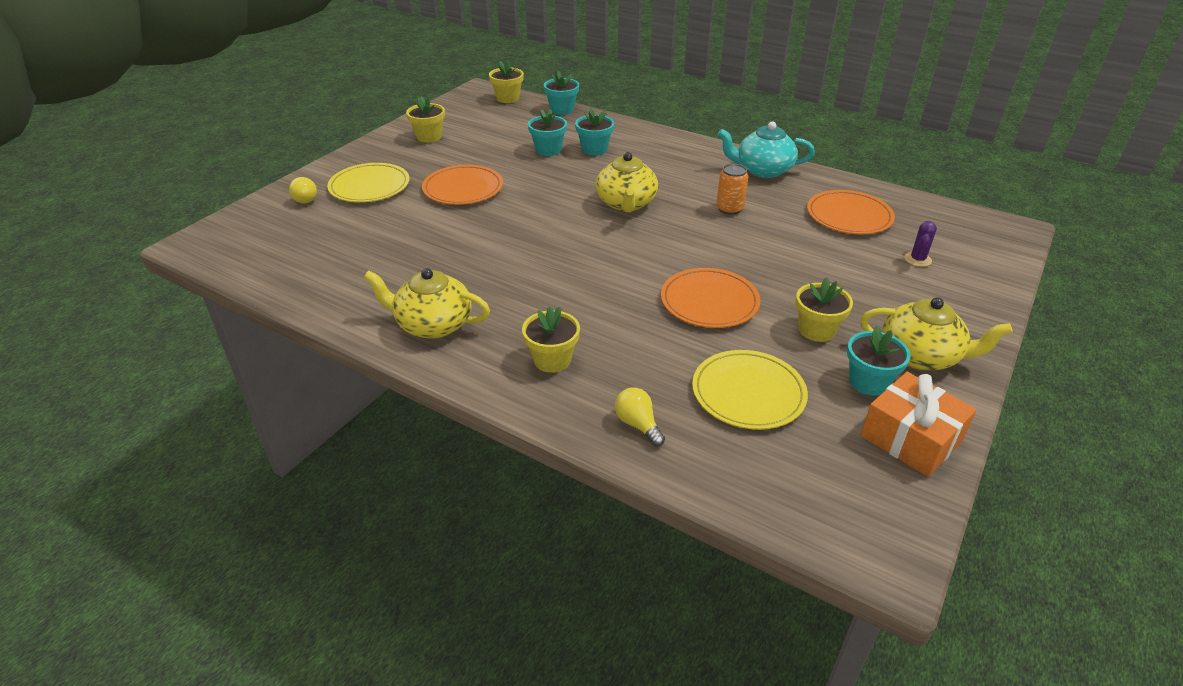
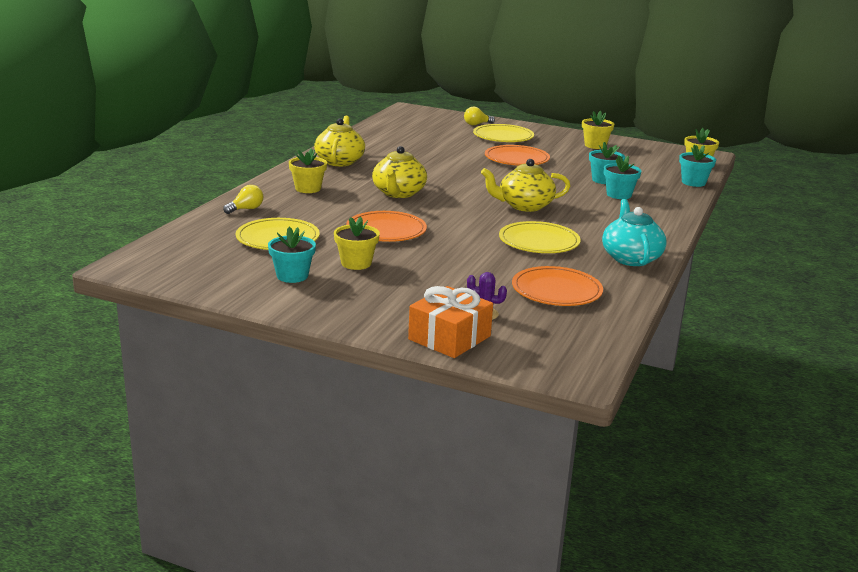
camera: 80 degrees right, 15 degrees down
orange can [716,164,748,215] -> yellow plate [499,221,581,253]
yellow teapot [860,297,1012,370] -> yellow teapot moved to [372,146,427,198]
orange gift [860,372,977,477] -> orange gift moved to [408,286,493,358]

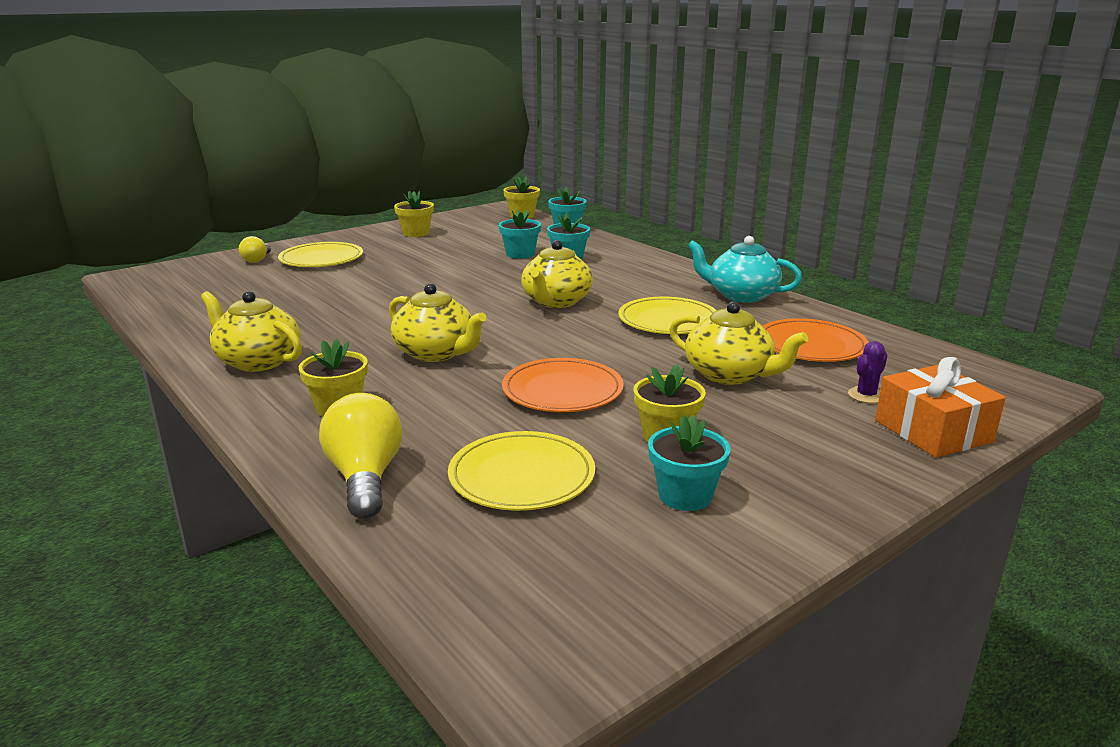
camera: 60 degrees left, 0 degrees up
yellow light bulb [223,185,263,214] -> yellow light bulb [319,393,402,518], size x1.75
orange plate [485,145,550,166] -> none
none -> yellow teapot [669,301,808,385]

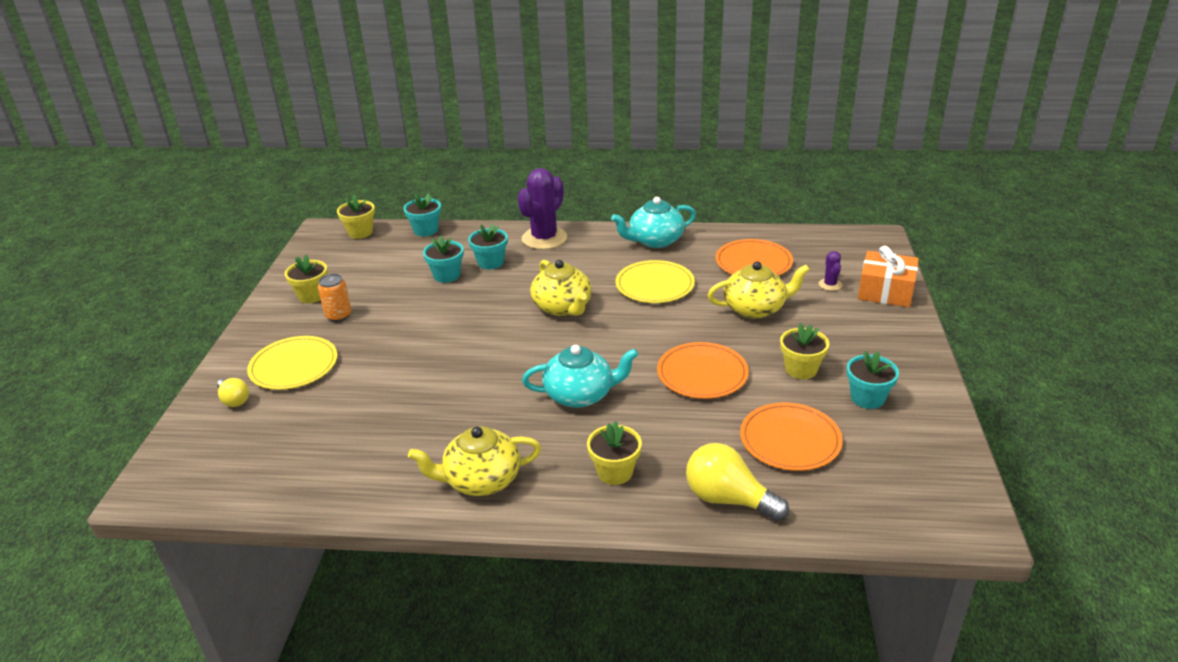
camera: 45 degrees left, 10 degrees up
yellow teapot [389,283,487,362] -> turquoise teapot [522,345,639,408]
yellow plate [448,431,595,511] -> orange plate [740,403,843,471]
none -> orange can [318,274,352,322]
none -> purple cactus [517,168,567,250]

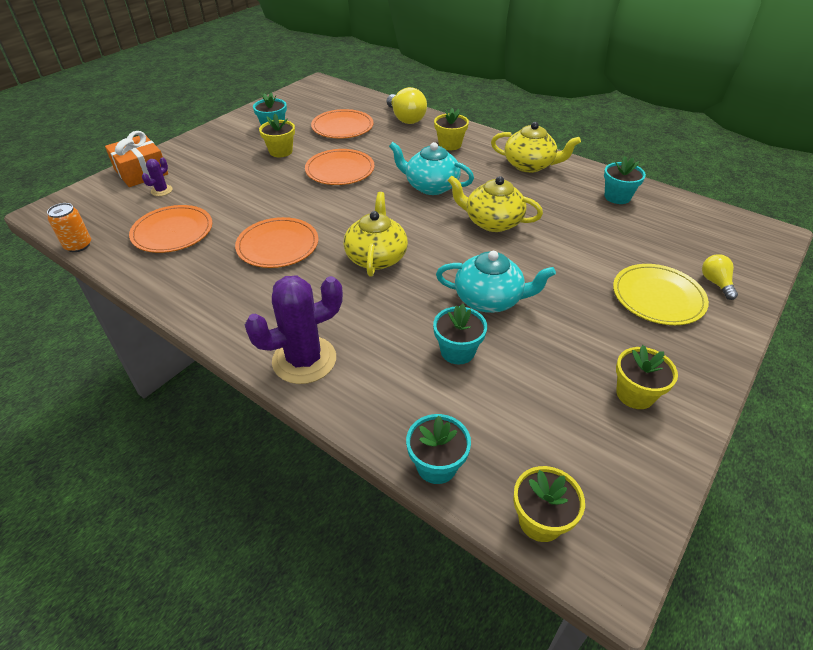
camera: 150 degrees left, 10 degrees up
orange can [318,274,352,322] -> orange can moved to [47,203,91,252]
turquoise flower pot [468,223,508,270] -> turquoise flower pot moved to [604,156,646,204]
turquoise teapot [611,197,696,248] -> turquoise teapot moved to [436,251,556,313]
yellow plate [616,260,695,303] -> orange plate [235,217,318,268]
yellow teapot [708,261,810,319] -> yellow teapot moved to [447,176,543,232]

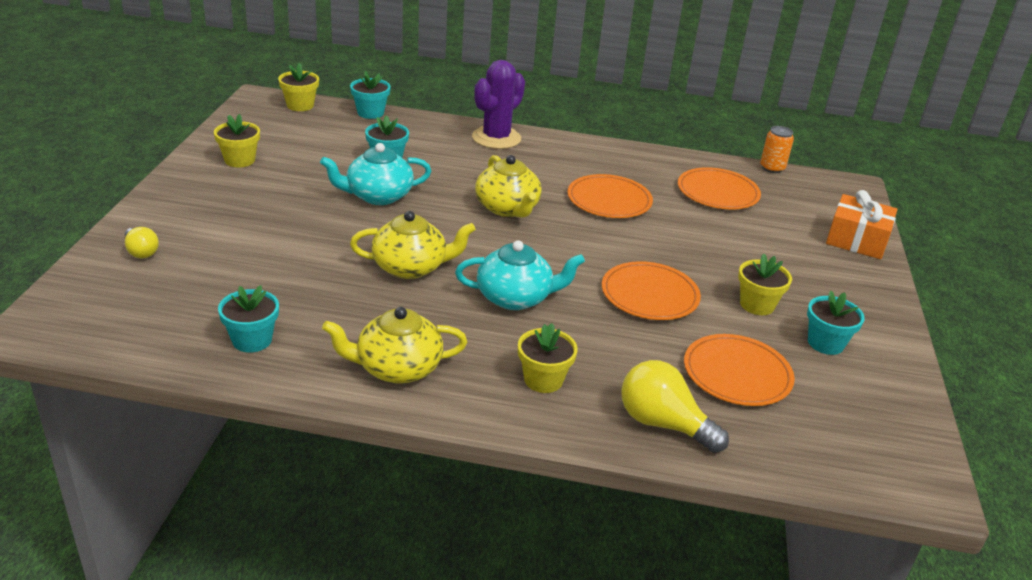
camera: 150 degrees right, 10 degrees down
purple cactus [142,157,173,196] -> none
yellow plate [613,264,709,325] -> none

